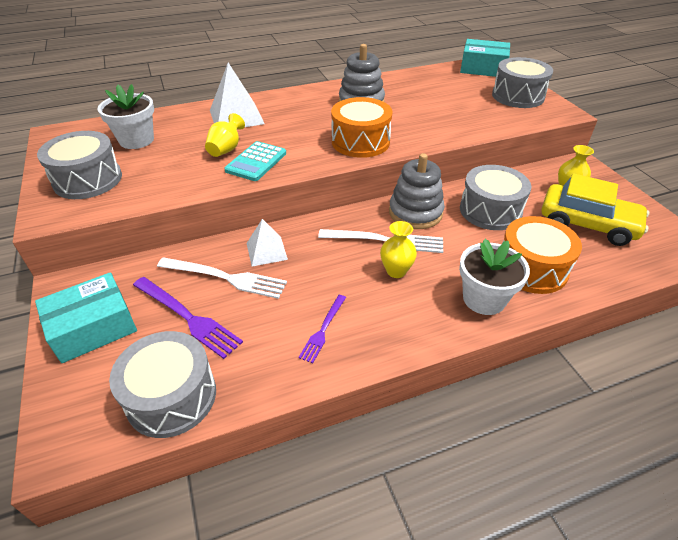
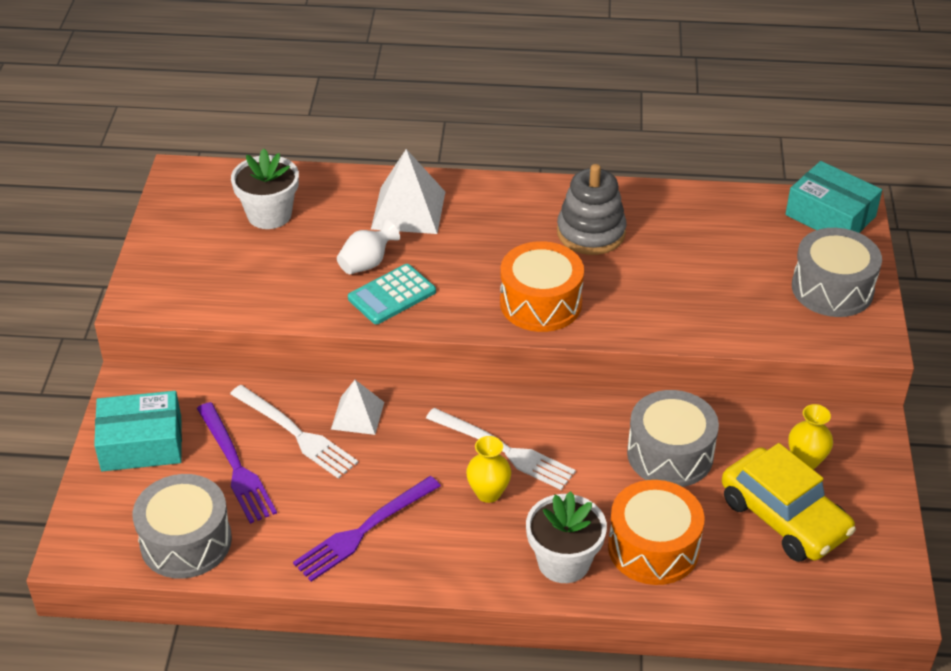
camera: 25 degrees right, 0 degrees up
grey drum [37,131,122,199] -> none
yellow vase [205,113,245,157] -> white vase [337,220,400,274]
purple fork [299,295,346,363] -> purple fork [293,476,441,582], size x1.67
grey stacking toy [389,153,445,229] -> none

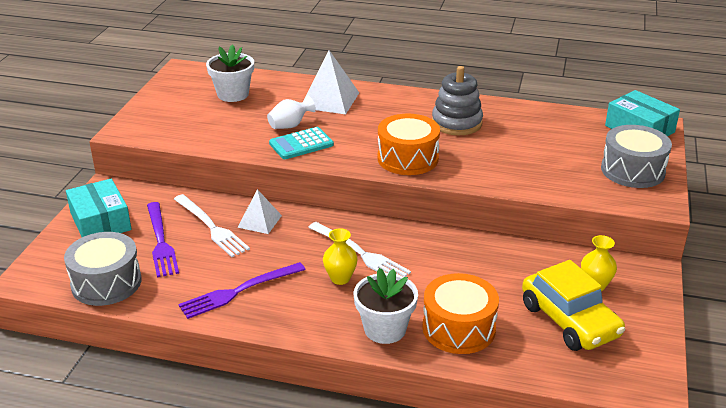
camera: 10 degrees right, 10 degrees down
turquoise box [94,391,182,471] -> turquoise box turned 60 degrees clockwise [66,179,132,237]
grey drum [627,390,719,487] -> none

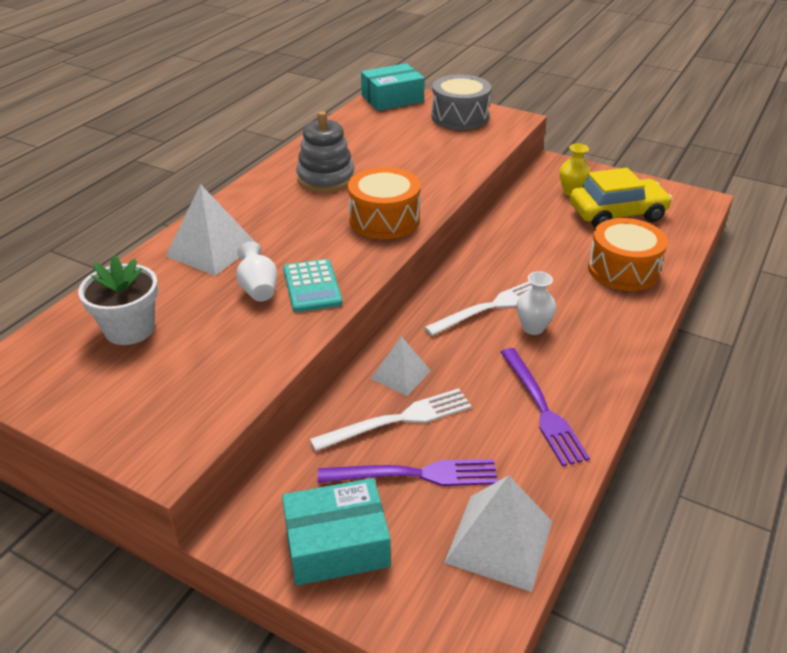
camera: 75 degrees left, 5 degrees up
grey drum [64,232,141,306] -> white pyramid [444,475,552,592]
yellow vase [323,228,358,285] -> white vase [517,271,556,335]
white flower pot [354,268,418,344] -> none

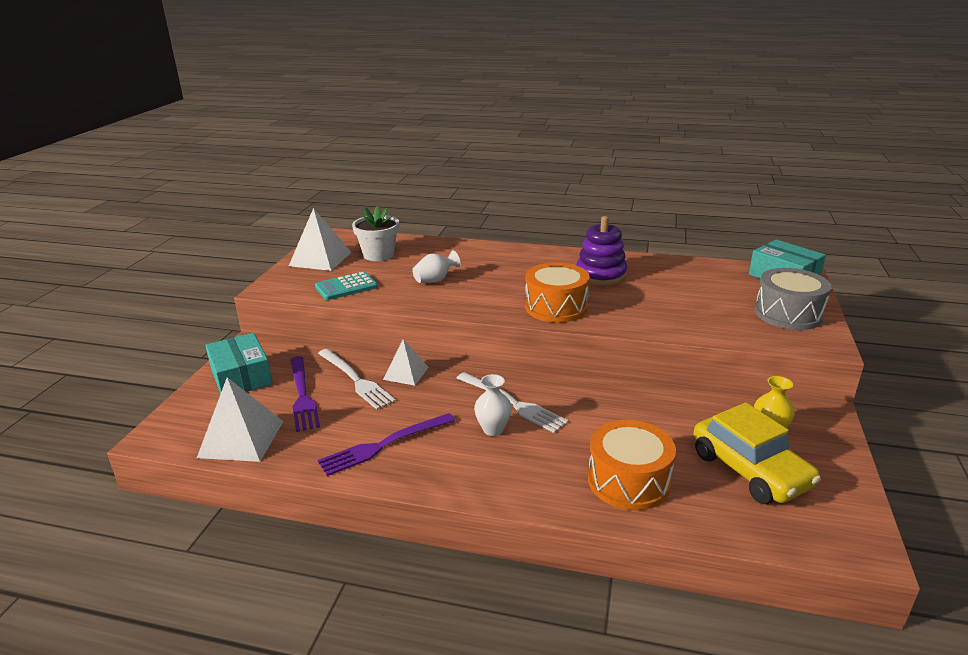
camera: 75 degrees right, 10 degrees down
white pyramid [166,184,255,276] -> white pyramid moved to [289,208,352,271]
turquoise calculator [283,259,343,312] -> turquoise calculator moved to [315,271,378,300]
grey stacking toy [296,111,355,193] -> purple stacking toy [576,216,627,286]

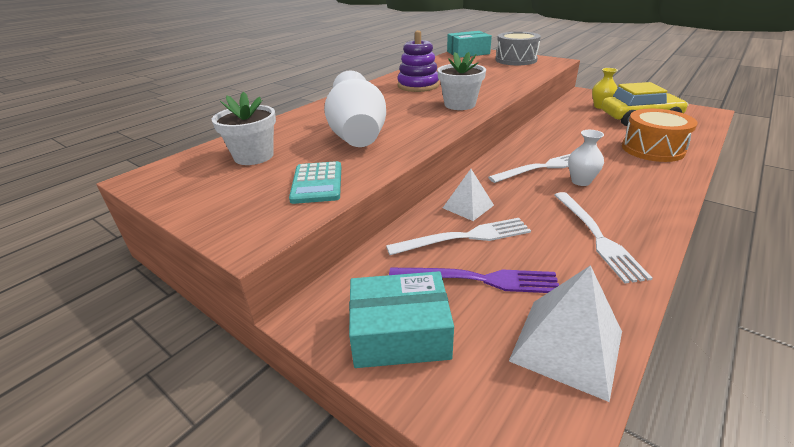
camera: 65 degrees left, 5 degrees up
white pyramid [289,208,352,271] -> none
purple fork [318,413,455,476] -> white fork [555,192,652,283]
white vase [412,250,461,283] -> white vase [324,70,386,147], size x1.88
orange drum [525,262,590,323] -> white flower pot [437,52,486,110]

